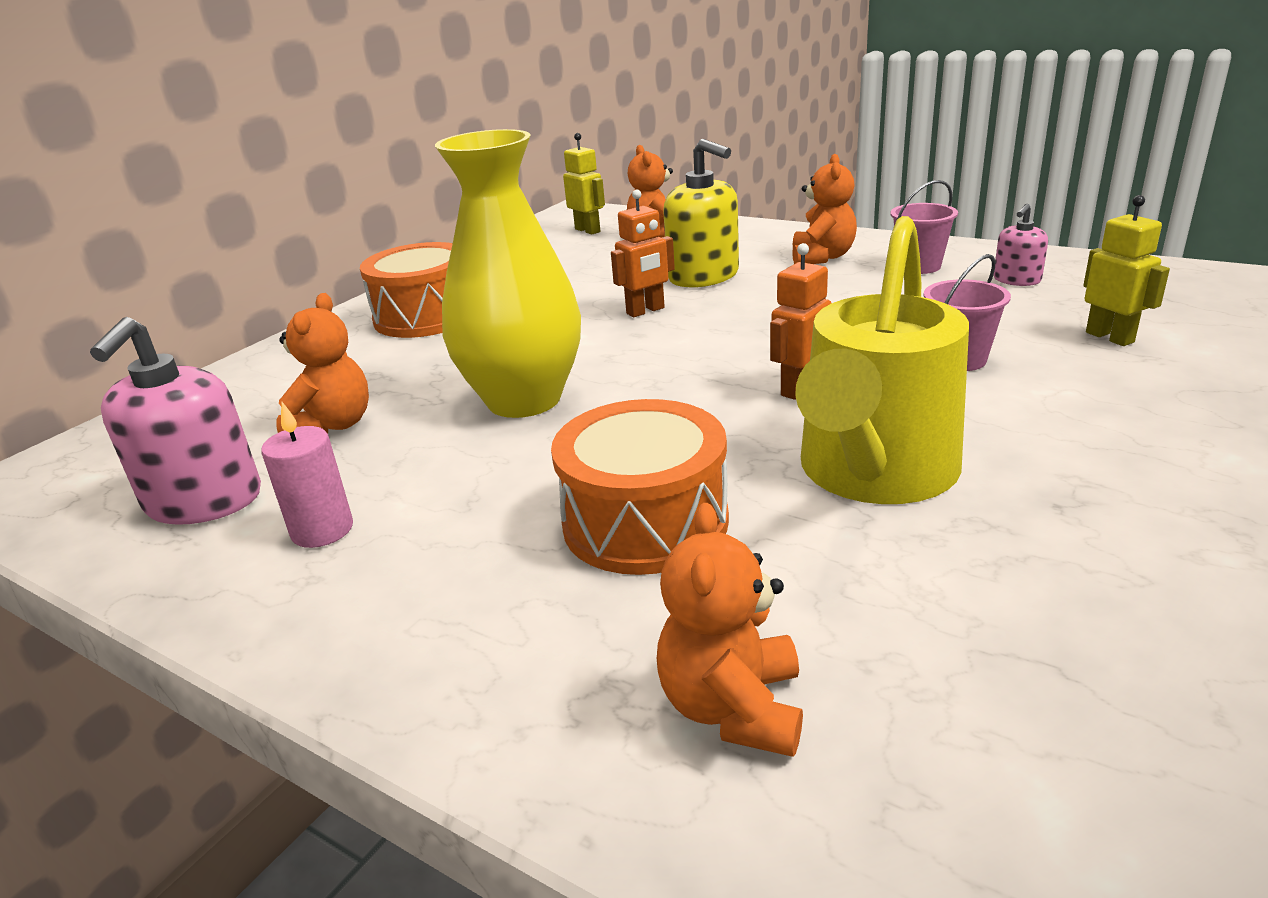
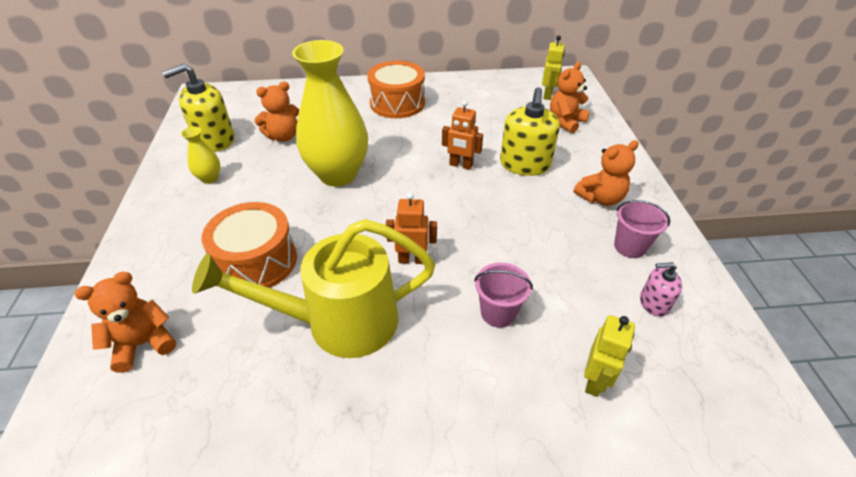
camera: 50 degrees right, 15 degrees up
pink soap dispenser [90,317,261,525] -> yellow soap dispenser [162,64,234,152]
pink candle [261,402,353,548] -> yellow vase [181,127,220,184]

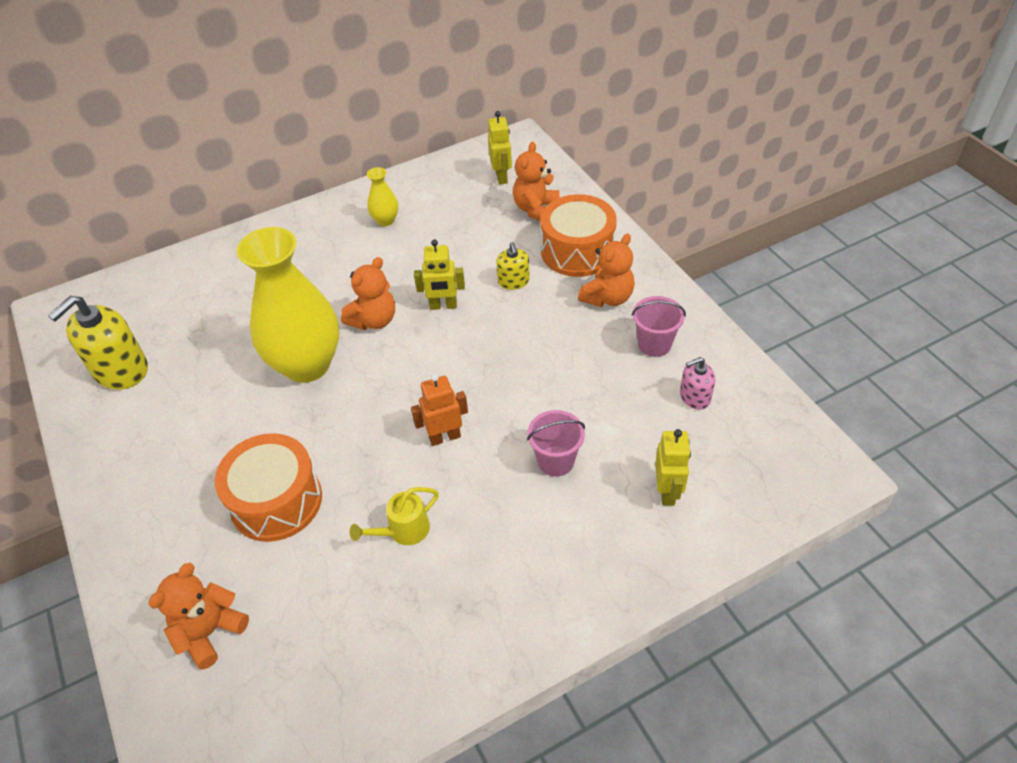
camera: 20 degrees left, 5 degrees up
yellow vase [181,127,220,184] -> yellow vase moved to [367,167,398,226]
yellow watering can [192,219,435,358] -> yellow watering can [349,487,439,545], size x0.43
orange teddy bear [254,81,299,142] -> orange teddy bear moved to [341,257,395,330]
orange drum [367,61,425,118] -> orange drum moved to [540,194,617,277]
orange robot [442,100,483,170] -> yellow robot [414,240,465,310]
yellow soap dispenser [500,87,560,176] -> yellow soap dispenser [496,242,530,290], size x0.53

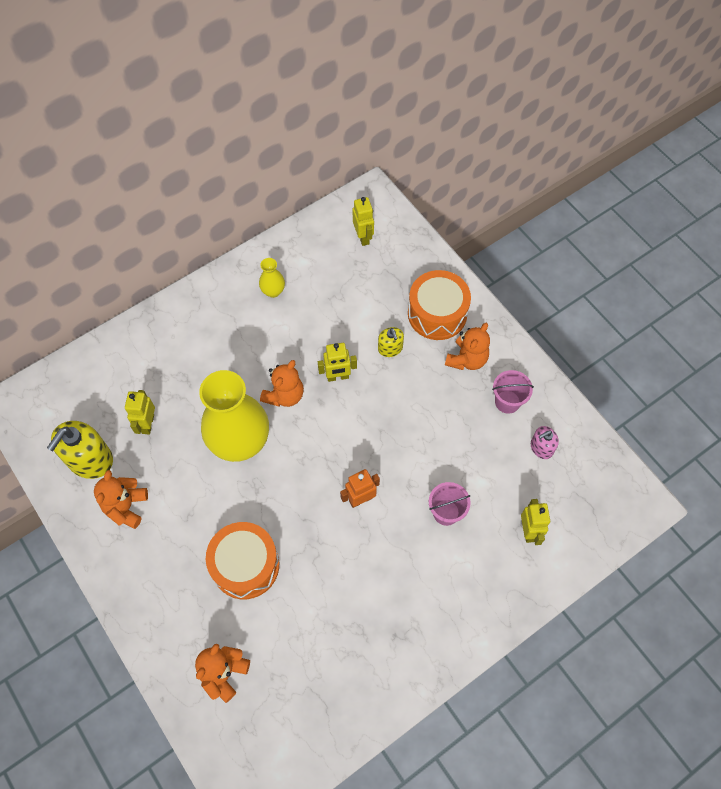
camera: 10 degrees left, 15 degrees up
yellow watering can [349,487,439,545] -> none
orange teddy bear [513,142,559,221] -> orange teddy bear moved to [94,470,148,529]
none -> yellow robot [125,390,155,435]

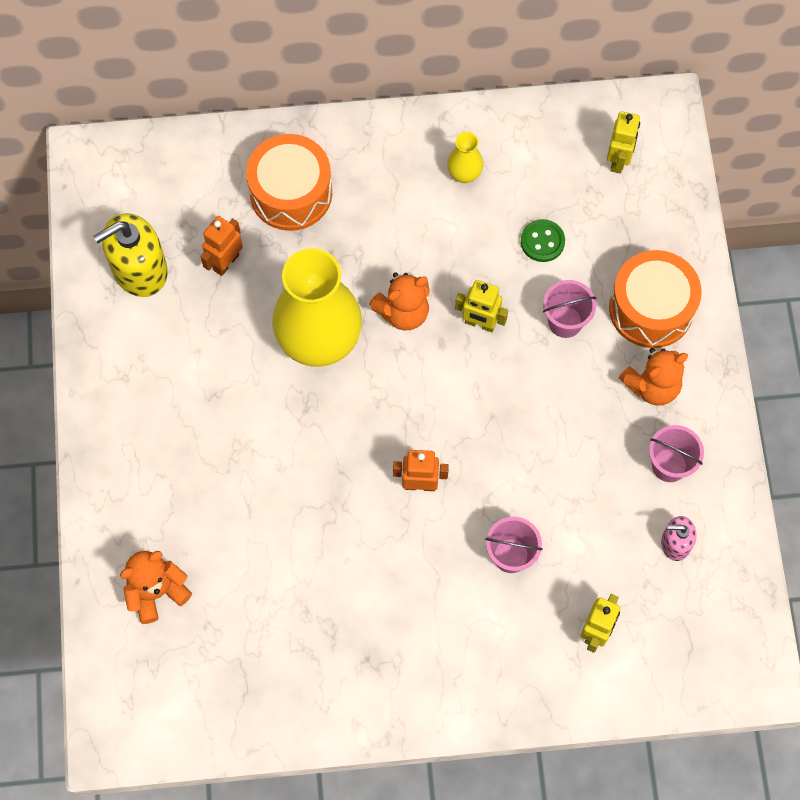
camera: 30 degrees right, 5 degrees up
orange teddy bear [94,470,148,529] -> none
yellow robot [125,390,155,435] -> orange robot [201,216,243,276]
orange drum [206,522,279,599] -> orange drum moved to [246,134,332,231]
yellow soap dispenser [378,327,404,357] -> pink bucket [543,280,596,338]
none -> green button [521,219,565,262]

